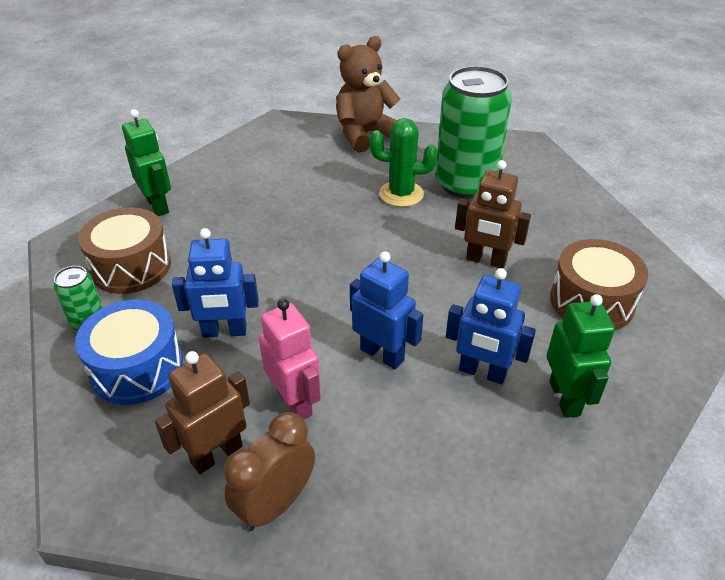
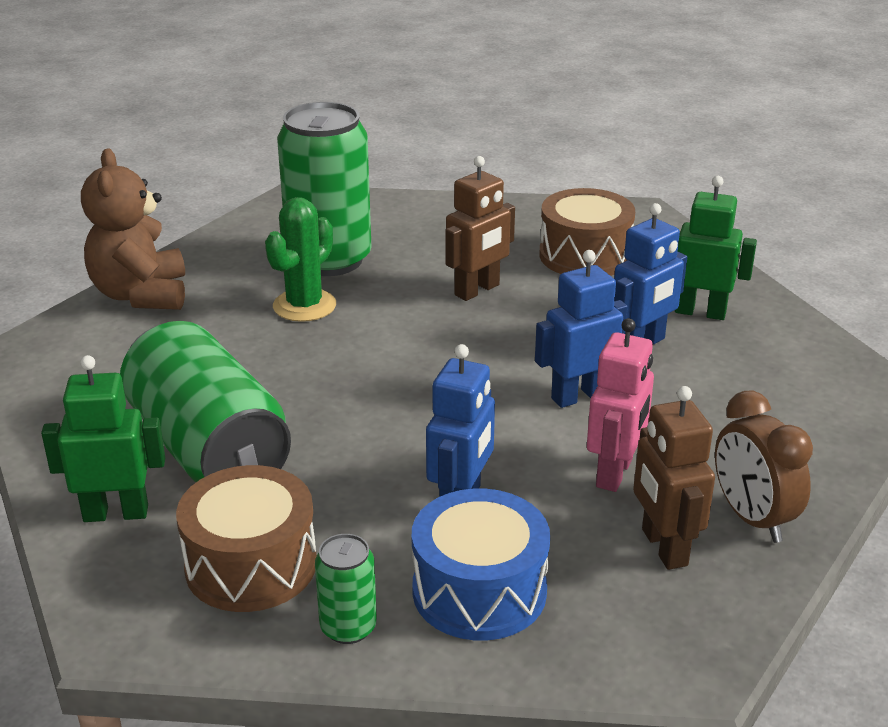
camera: 65 degrees left, 10 degrees down
pink robot [259,299,321,419] -> pink robot turned 120 degrees clockwise [587,318,654,492]
none -> green can [120,321,291,482]

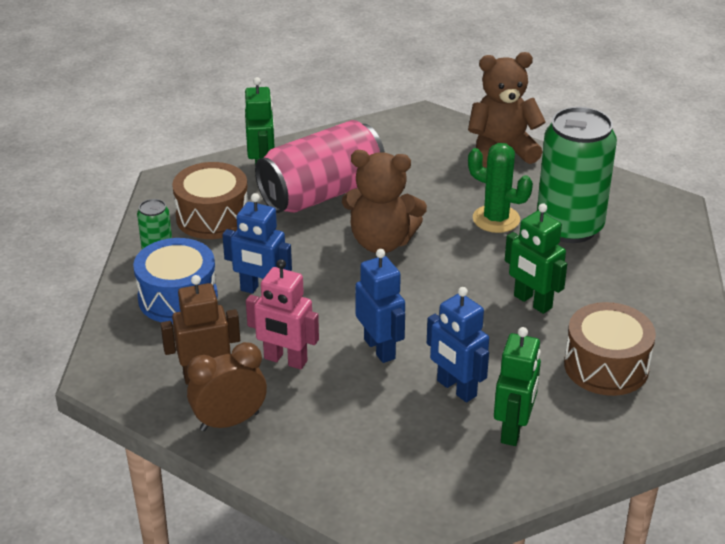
camera: 90 degrees right, 5 degrees up
green can [120,321,291,482] -> pink can [255,120,385,213]
brown robot [445,156,515,301] -> green robot [505,203,567,314]
none -> brown teddy bear [342,150,427,253]

